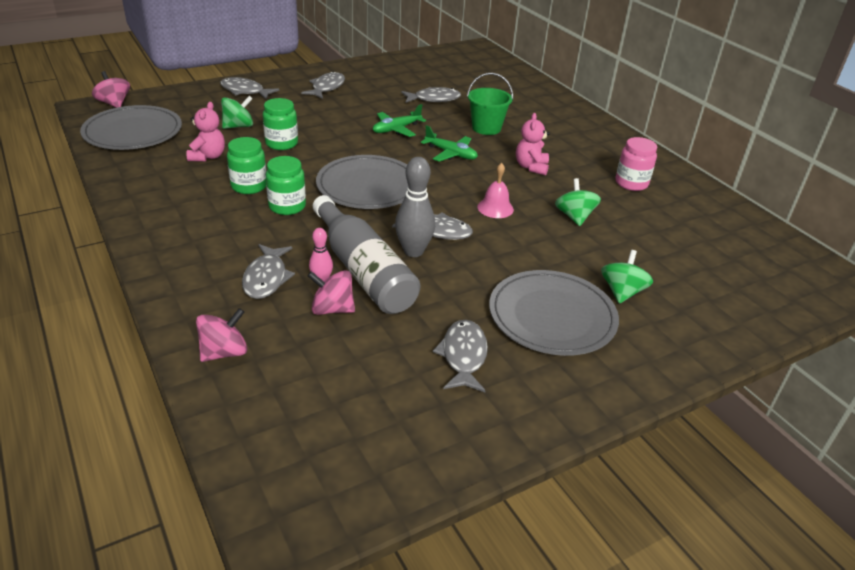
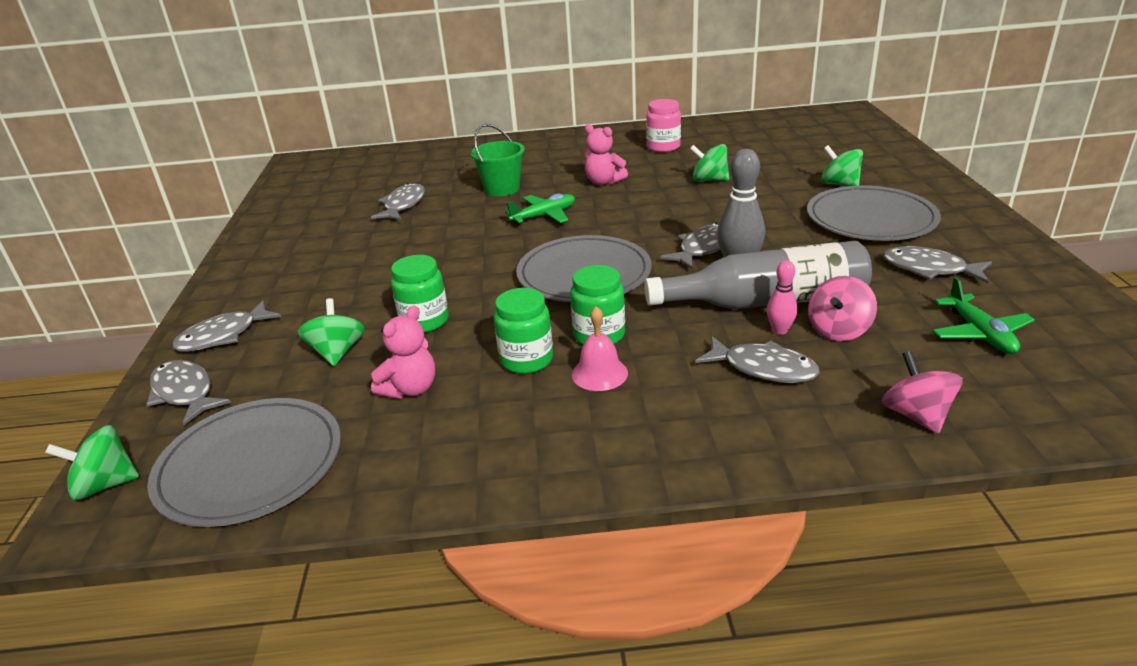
camera: 60 degrees left, 5 degrees down
pink spinning top [92,71,130,108] -> green spinning top [45,425,139,501]
pink teddy bear [187,102,225,161] -> pink teddy bear turned 90 degrees clockwise [371,306,435,399]
grey fish [301,71,345,99] -> grey fish moved to [146,360,231,425]
green plane [373,104,426,137] -> green plane moved to [933,277,1035,354]
pink bell [478,163,514,218] -> pink bell moved to [572,306,628,391]

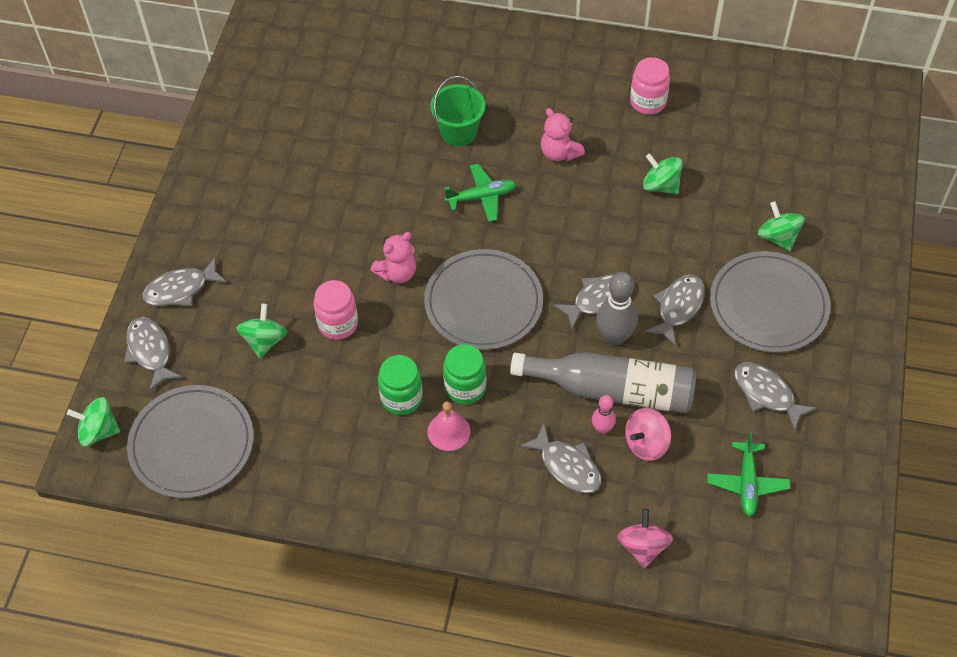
camera: 15 degrees right, 25 degrees up
grey fish [371,183,425,220] -> grey fish moved to [645,275,705,346]
pink teddy bear [371,306,435,399] -> pink teddy bear moved to [370,232,417,283]
green jar [391,255,449,333] -> pink jar [313,280,358,340]

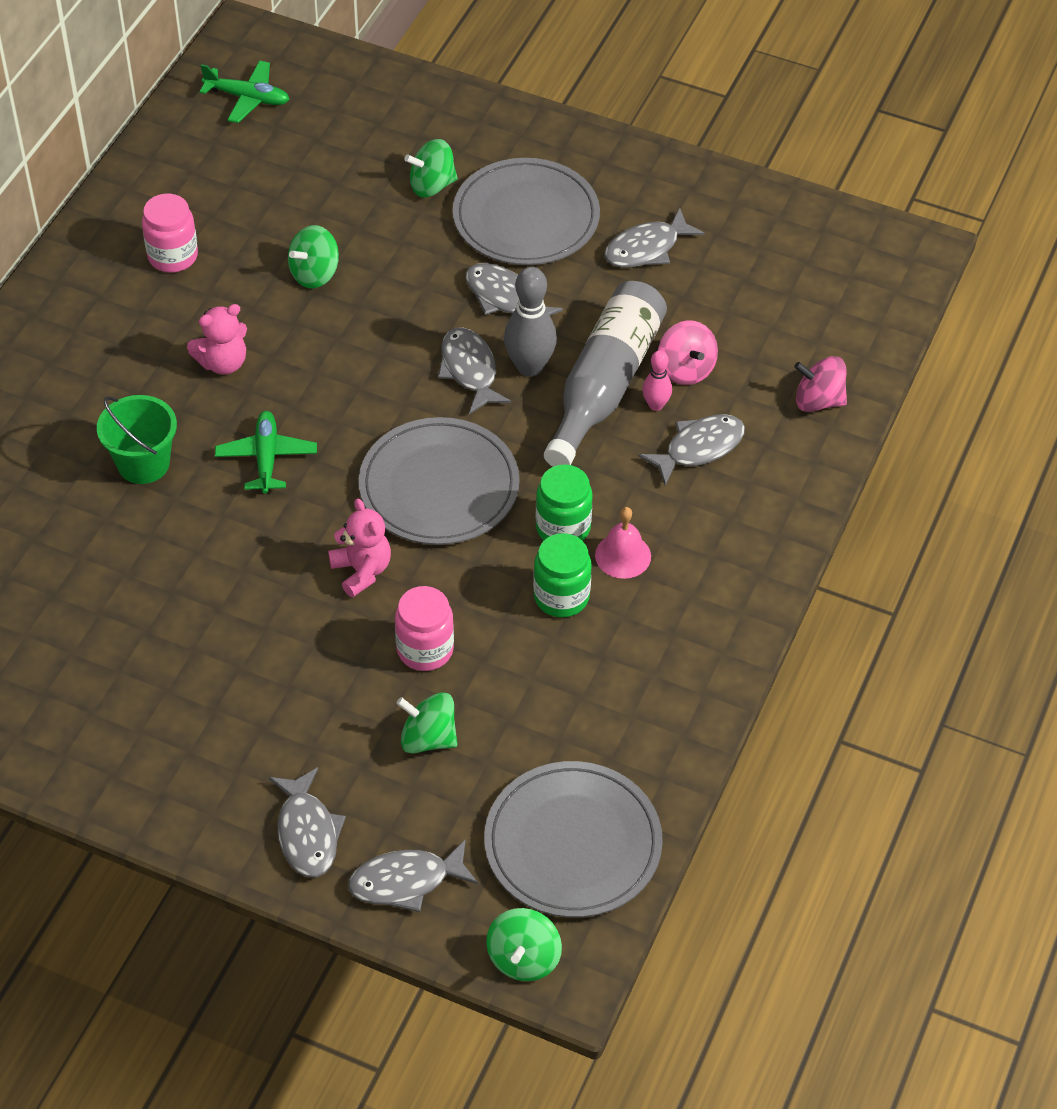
camera: 80 degrees left, 5 degrees down
green plane [707,432,790,517] -> green plane moved to [200,60,290,123]

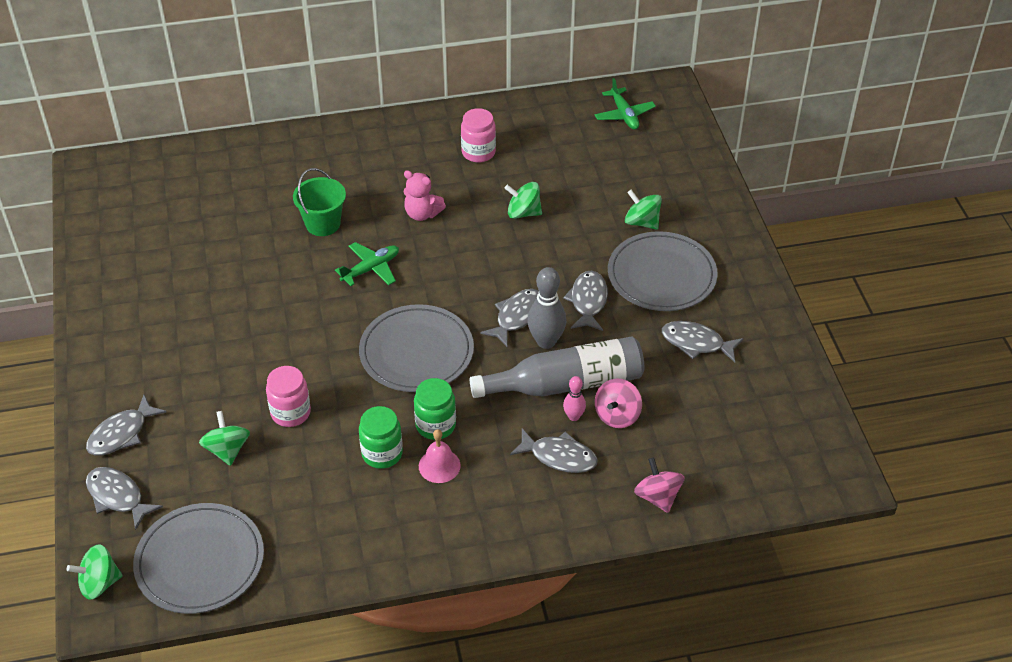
camera: 55 degrees right, 5 degrees down
pink teddy bear [328,498,391,597] -> none

